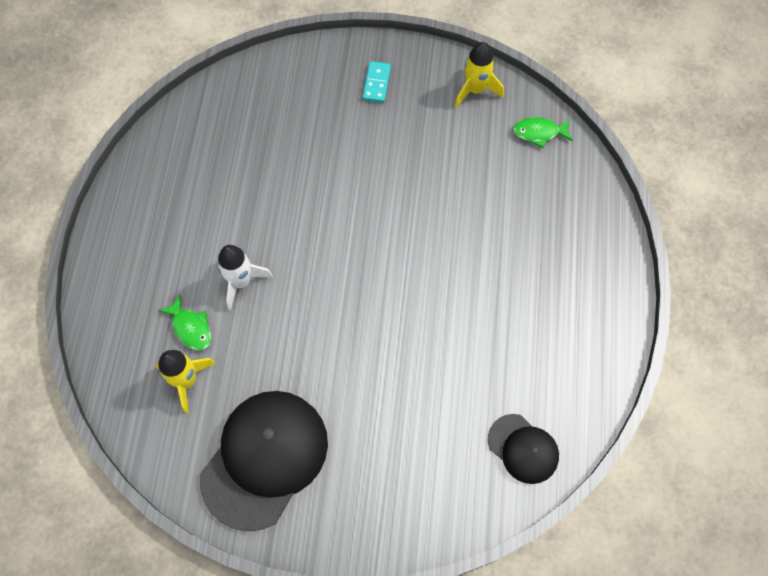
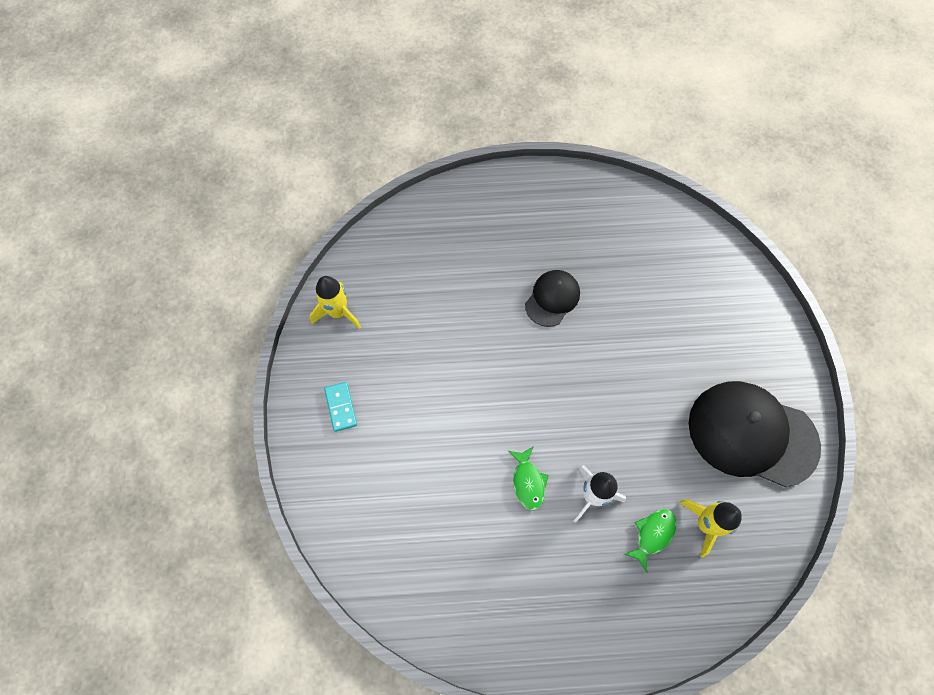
camera: 100 degrees left, 0 degrees up
turquoise domino [362,61,391,103] -> turquoise domino turned 75 degrees clockwise [324,382,357,432]
black cap [488,414,559,484] -> black cap moved to [525,270,580,327]
green fish [513,117,573,148] -> green fish moved to [508,446,549,510]

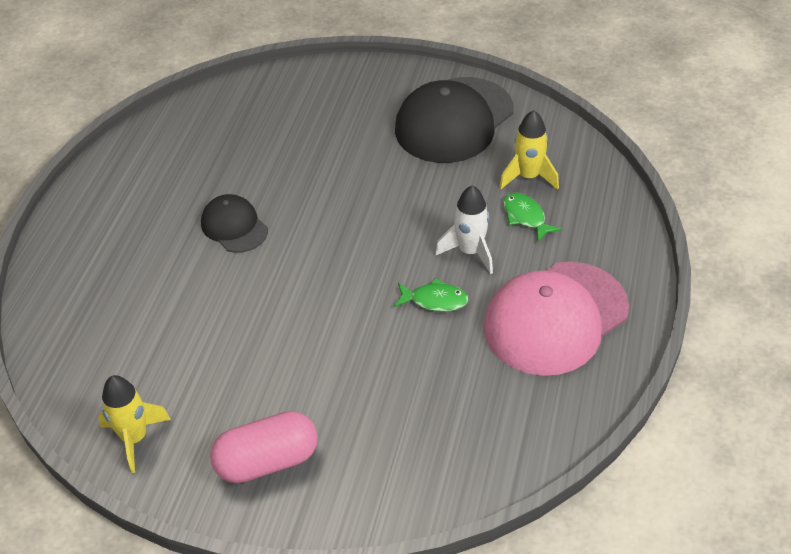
camera: 70 degrees left, 20 degrees down
turquoise domino [324,382,357,432] -> pink capsule [210,411,318,483]
none -> pink cap [483,261,629,376]

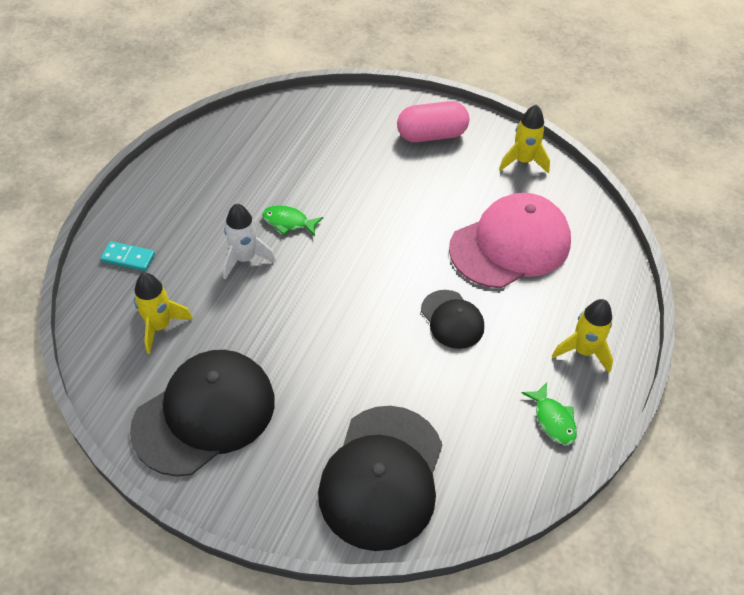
camera: 175 degrees left, 5 degrees up
pink cap [483,261,629,376] -> pink cap moved to [449,193,571,288]
green fish [503,193,561,242] -> green fish moved to [522,383,577,445]
none -> turquoise domino [100,241,155,271]
none -> black cap [318,406,442,551]
none -> yellow rocket [552,299,613,373]

